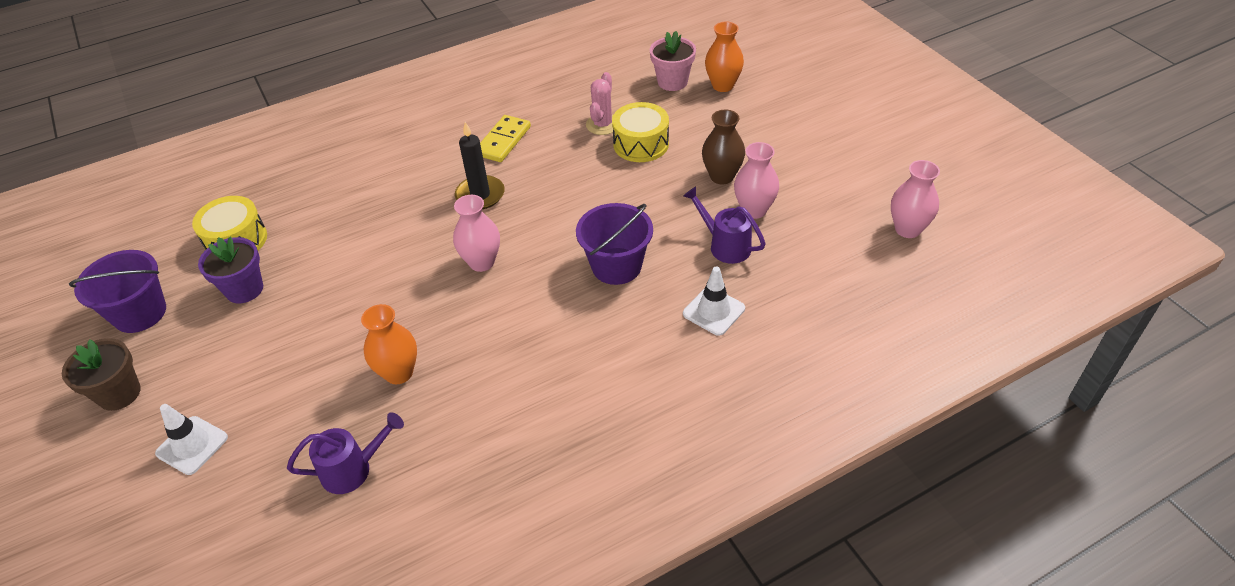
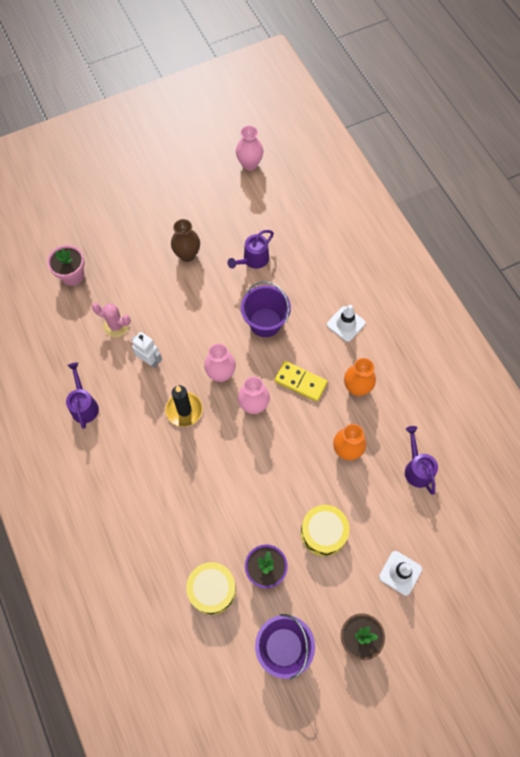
camera: 90 degrees left, 20 degrees up
yellow domino [480,115,531,162] -> yellow domino moved to [275,361,328,401]
yellow drum [612,102,669,162] -> yellow drum moved to [301,505,350,556]
white traffic cone [683,267,745,336] -> white traffic cone moved to [327,305,366,342]
orange vase [705,22,744,92] -> orange vase moved to [344,358,376,396]
pink vase [734,142,779,219] -> pink vase moved to [204,344,236,382]
none -> purple watering can [66,362,99,429]
none -> white robot [131,332,162,368]

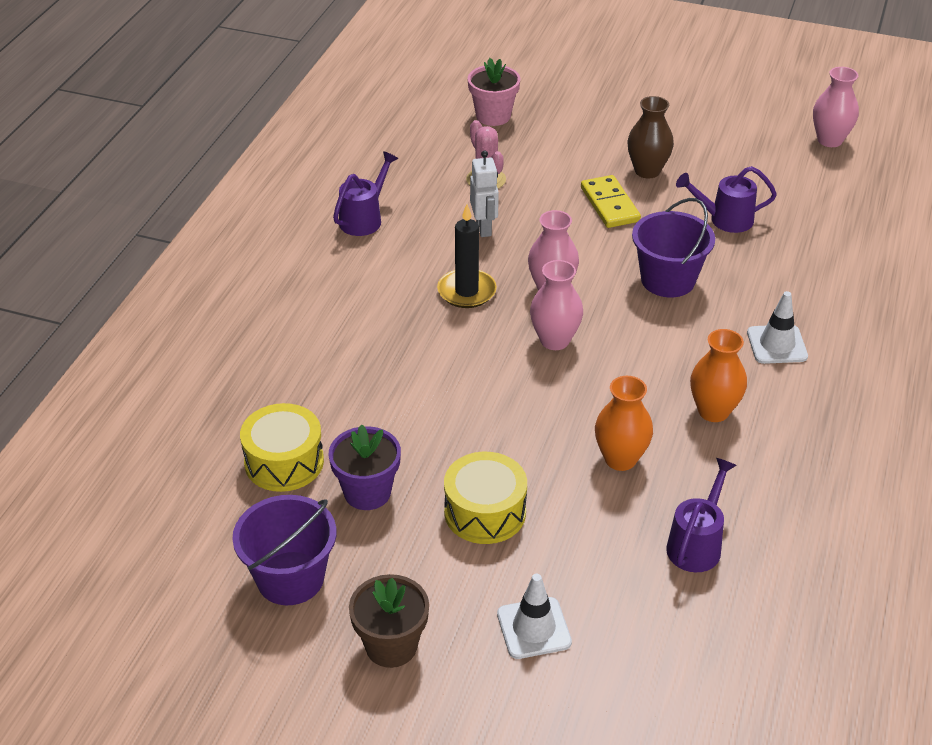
camera: 45 degrees right, 25 degrees down
yellow domino [275,361,328,401] -> yellow domino moved to [581,175,641,228]

